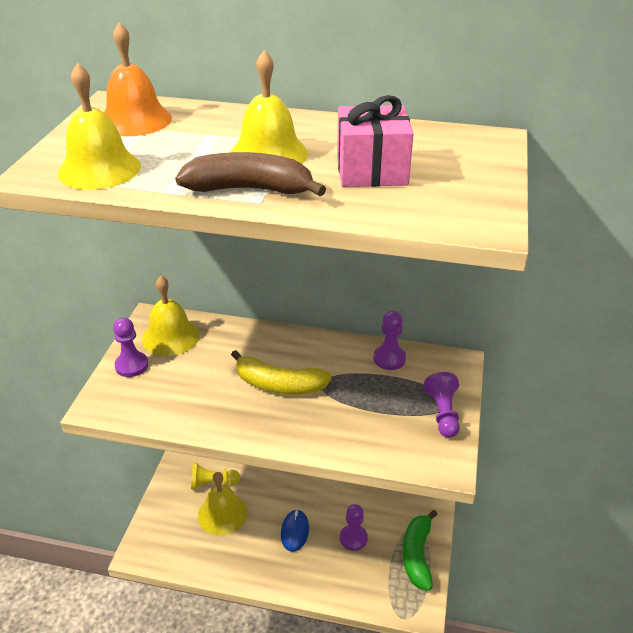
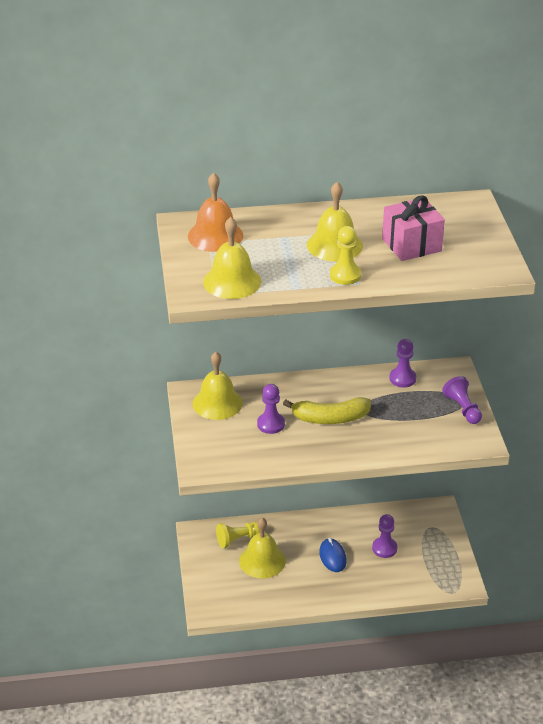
camera: 20 degrees left, 0 degrees up
purple pawn [113,318,148,377] -> purple pawn moved to [257,384,285,434]
brown banana [175,152,326,196] -> yellow pawn [330,226,361,285]
green banana [403,510,438,591] -> none

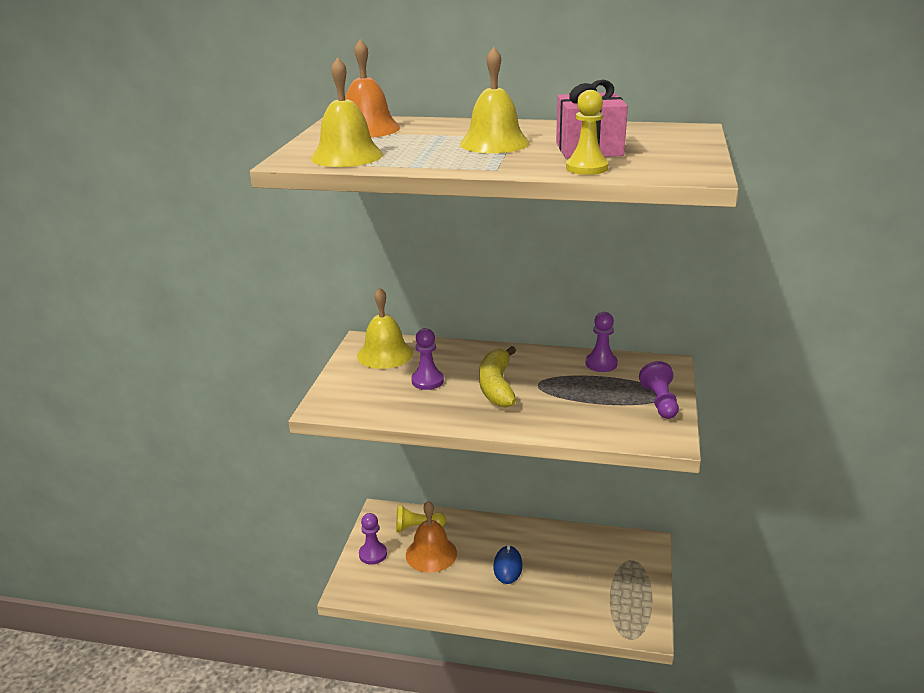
camera: 20 degrees right, 10 degrees down
yellow bell [239,518,286,579] -> orange bell [406,501,457,573]
yellow banana [283,397,371,424] -> yellow banana turned 75 degrees clockwise [479,346,516,408]
yellow pawn [330,226,361,285] -> yellow pawn moved to [566,90,609,175]
purple pawn [372,514,397,558] -> purple pawn moved to [359,513,387,565]

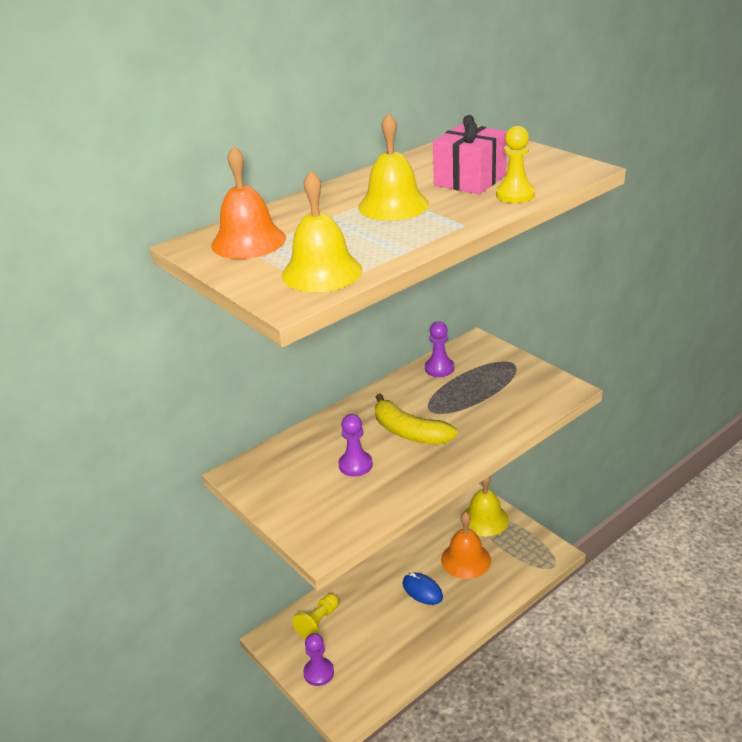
camera: 50 degrees left, 5 degrees up
yellow bell [357,287,413,369] -> yellow bell moved to [463,476,509,536]
orange bell [406,501,457,573] -> orange bell moved to [441,512,491,579]
purple pawn [639,361,679,419] -> none

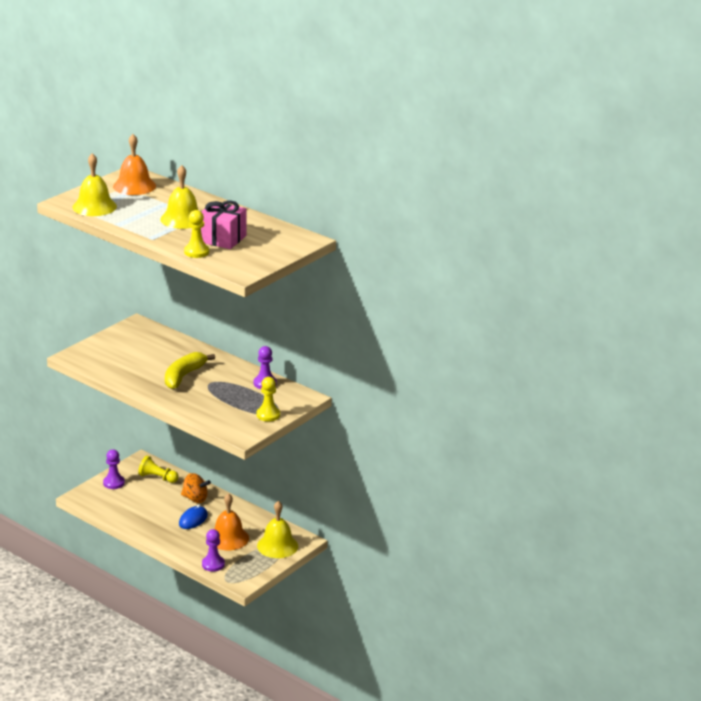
camera: 75 degrees right, 5 degrees down
purple pawn [338,414,373,477] -> purple pawn moved to [202,529,225,572]
none -> orange spinning top [181,473,211,503]
none -> yellow pawn [257,377,280,422]

